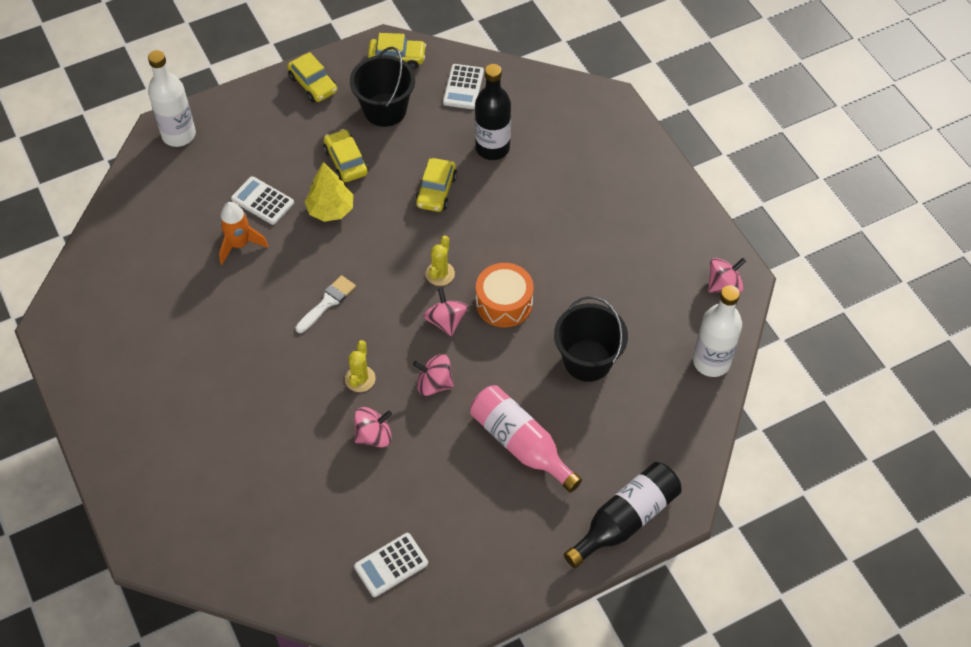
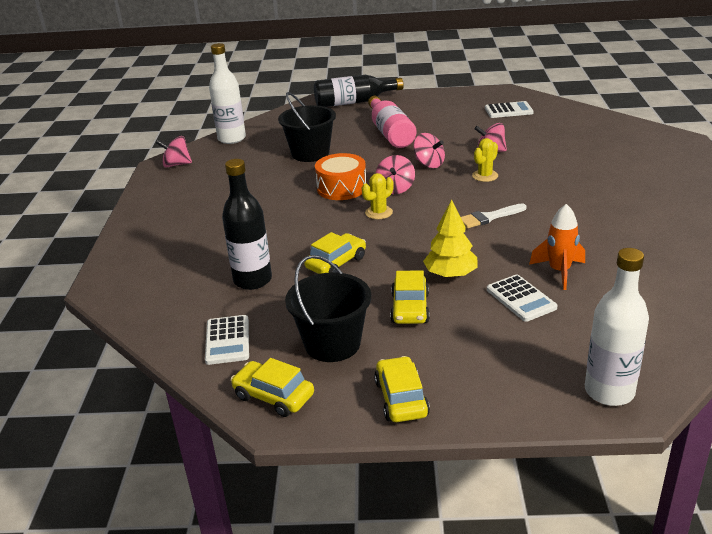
camera: 150 degrees left, 25 degrees down
white calculator [443,64,484,109] -> white calculator turned 135 degrees clockwise [205,315,249,365]

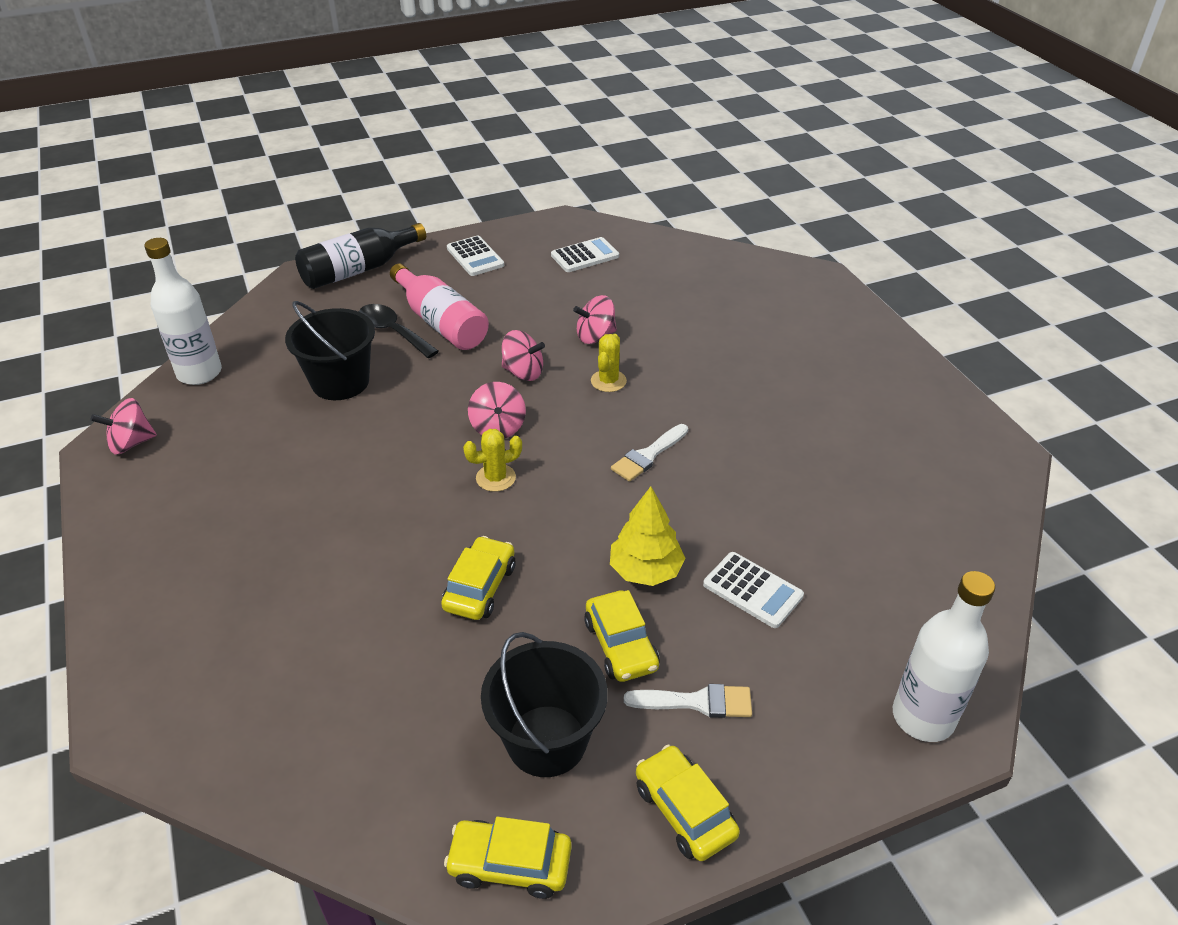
camera: 25 degrees left, 10 degrees up
white calculator [205,315,249,365] -> white calculator moved to [447,236,504,276]
black bottle [222,159,272,290] -> none
orange drum [315,153,366,200] -> none
yellow cactus [362,173,393,219] -> yellow cactus turned 45 degrees clockwise [463,429,522,492]
orange rocket [529,204,585,290] -> none
none -> black spoon [359,304,439,358]
none -> white brush [624,684,752,718]

